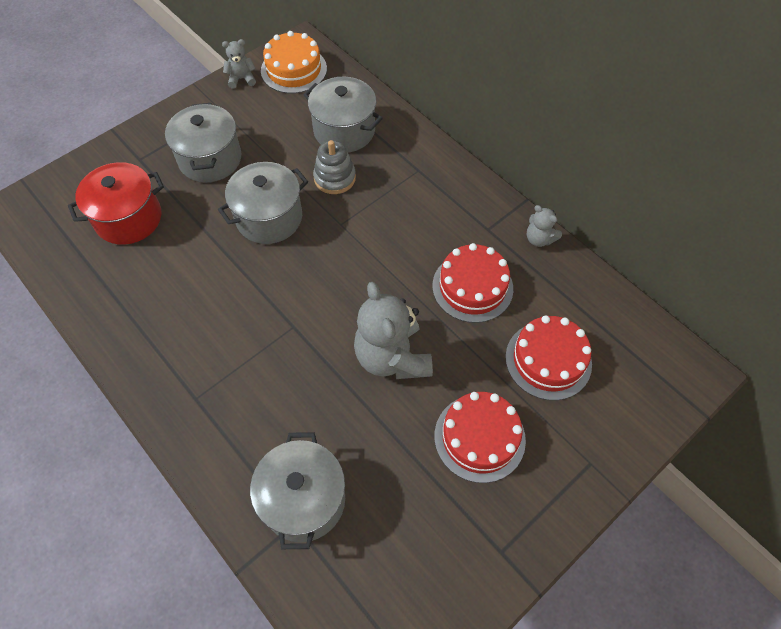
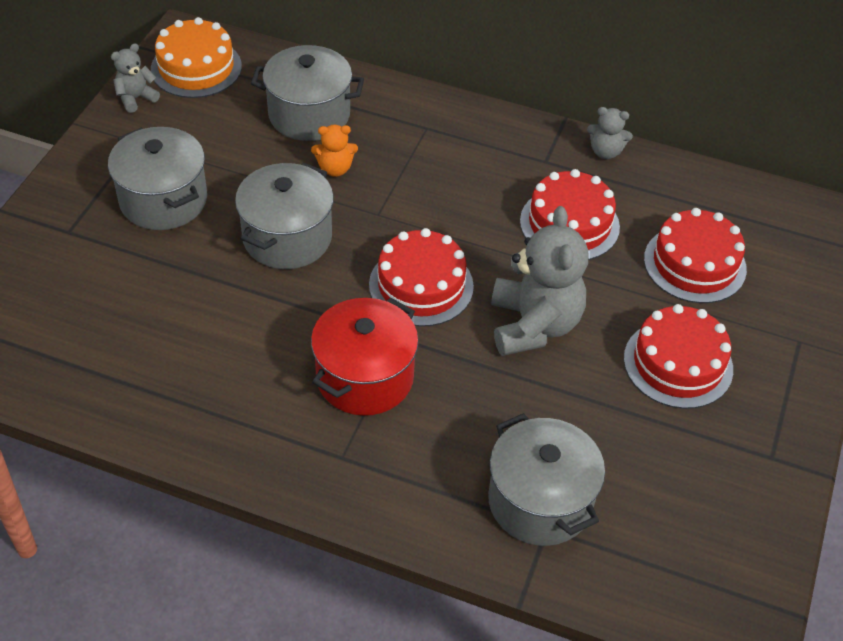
camera: 30 degrees left, 10 degrees down
red pot [68,162,164,245] -> red pot moved to [311,298,419,416]
grey stacking toy [313,140,356,194] -> orange teddy bear [311,125,358,177]
grey teddy bear [354,282,433,379] -> grey teddy bear turned 135 degrees counterclockwise [491,206,588,356]
none -> red cake [369,228,474,327]

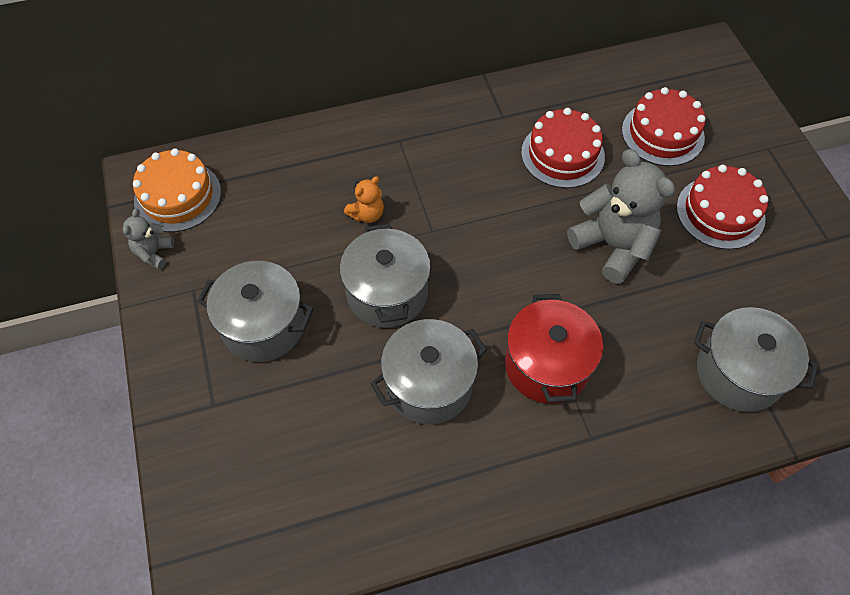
camera: 35 degrees left, 10 degrees up
grey pot [251,45,364,141] -> grey pot moved to [370,319,487,425]
red cake [369,228,474,327] -> none
grey teddy bear [587,107,633,159] -> none

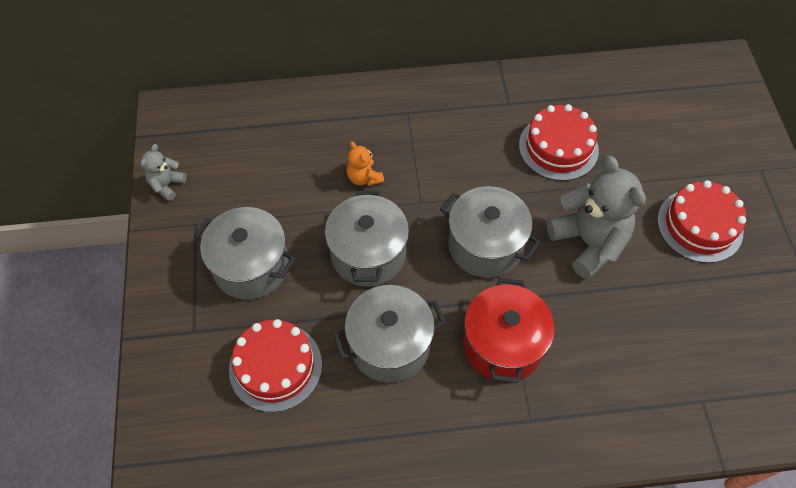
camera: 10 degrees right, 0 degrees up
orange cake [133,149,221,232] -> none
orange teddy bear [344,176,384,223] -> orange teddy bear turned 90 degrees clockwise [347,141,384,186]
red cake [622,87,706,166] -> red cake moved to [229,319,322,412]
grey pot [694,307,819,412] -> grey pot moved to [440,186,540,278]

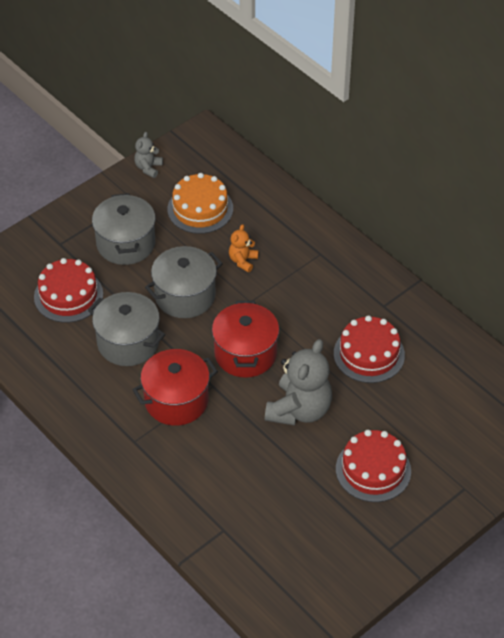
camera: 55 degrees right, 10 degrees down
grey teddy bear [140,144,187,201] -> grey teddy bear turned 60 degrees counterclockwise [134,132,163,178]
grey pot [440,186,540,278] -> red pot [212,301,279,378]
none -> orange cake [168,173,233,234]

